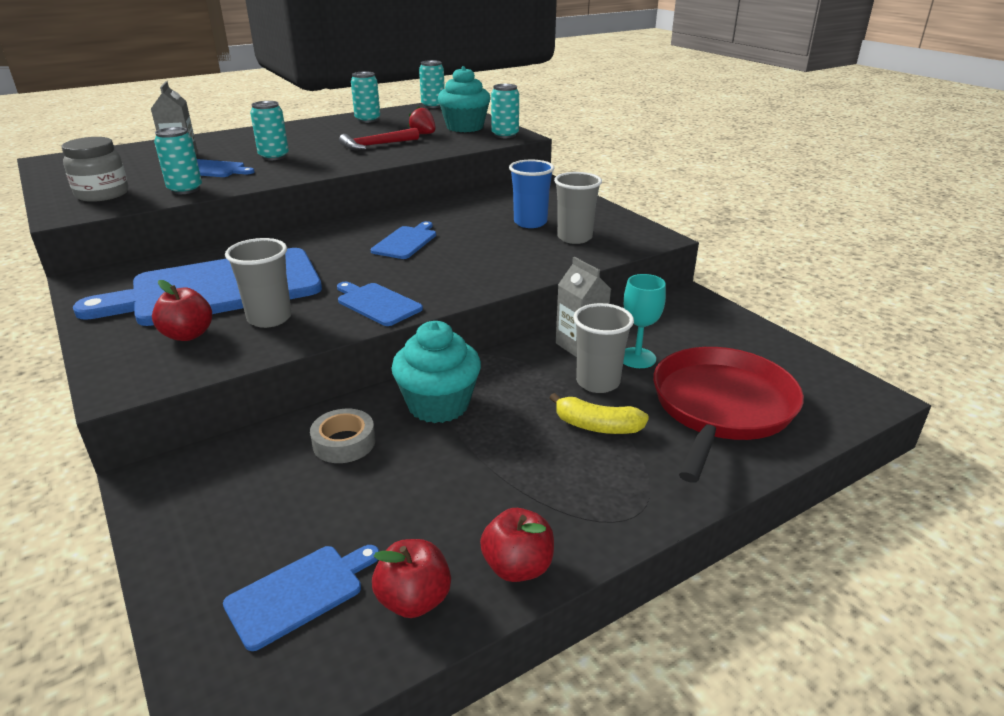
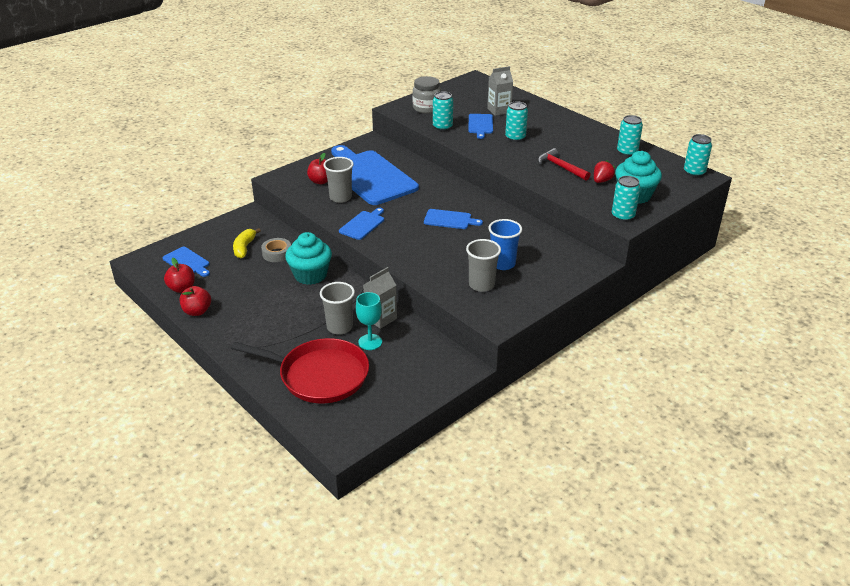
camera: 80 degrees right, 5 degrees up
yellow banana [550,393,649,434] -> yellow banana moved to [233,228,261,258]

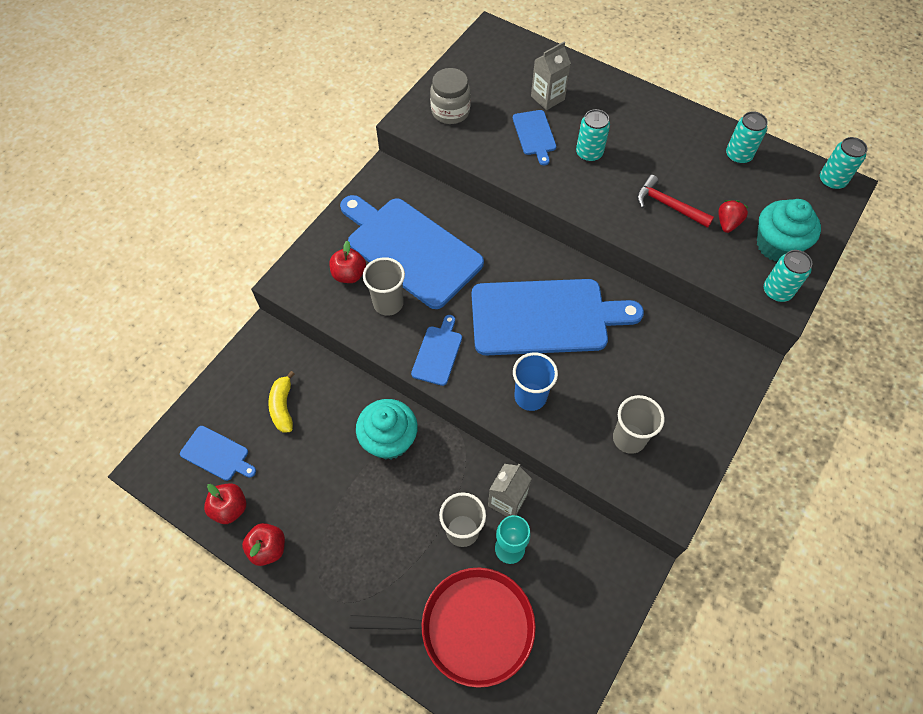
camera: 15 degrees left, 25 degrees up
grey tape [261,238,291,262] -> none
blue cutting board [424,209,483,229] -> blue cutting board [472,279,644,355], size x2.23
turquoise can [433,91,453,131] -> none
blue cup [489,219,522,270] -> blue cup moved to [513,352,558,411]

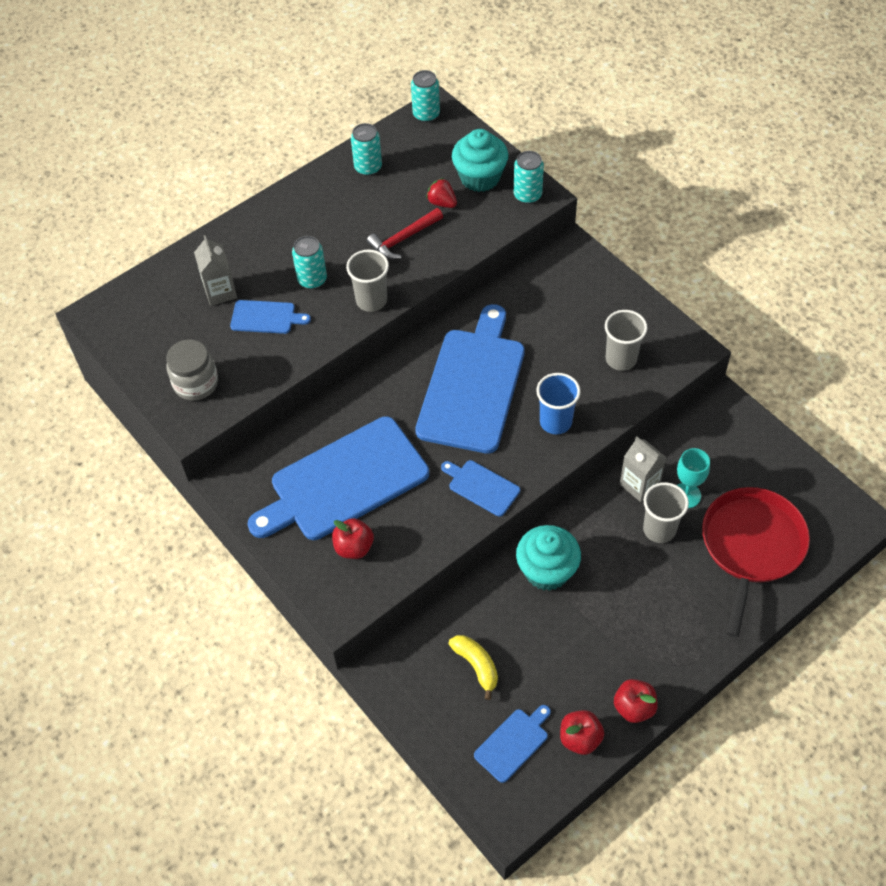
camera: 70 degrees left, 5 degrees down
yellow banana [268,371,295,433] -> yellow banana turned 135 degrees counterclockwise [449,635,498,700]
grey cup [363,257,405,316] -> grey cup moved to [346,249,389,312]

